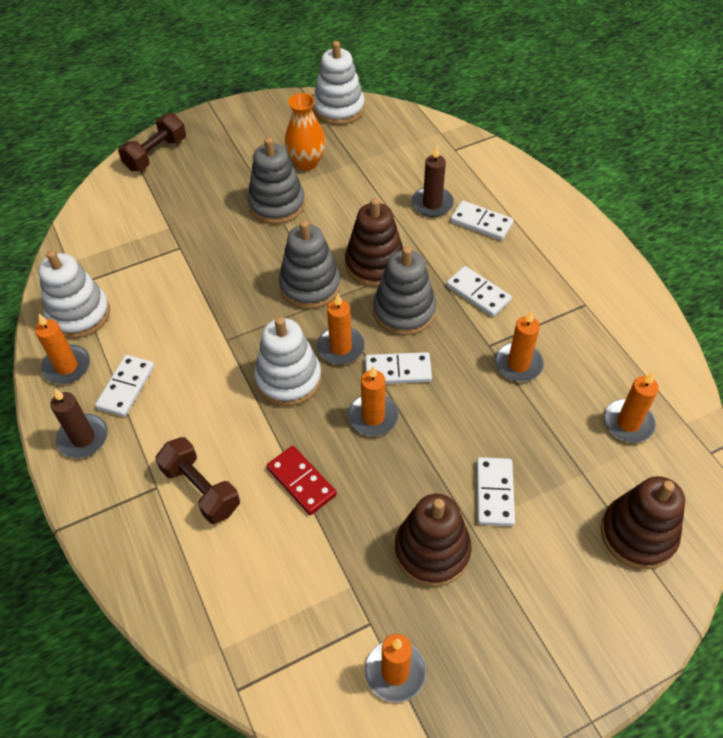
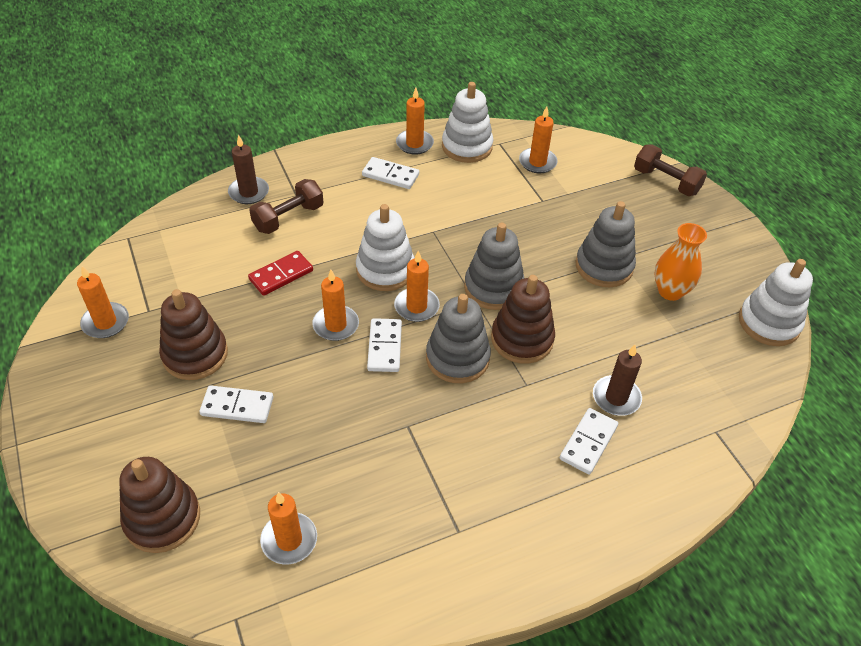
camera: 90 degrees right, 5 degrees down
brown candle [50,389,108,458] -> brown candle moved to [228,135,269,204]
white domino [446,266,512,317] -> none
orange candle [495,310,544,382] -> orange candle moved to [519,106,558,173]

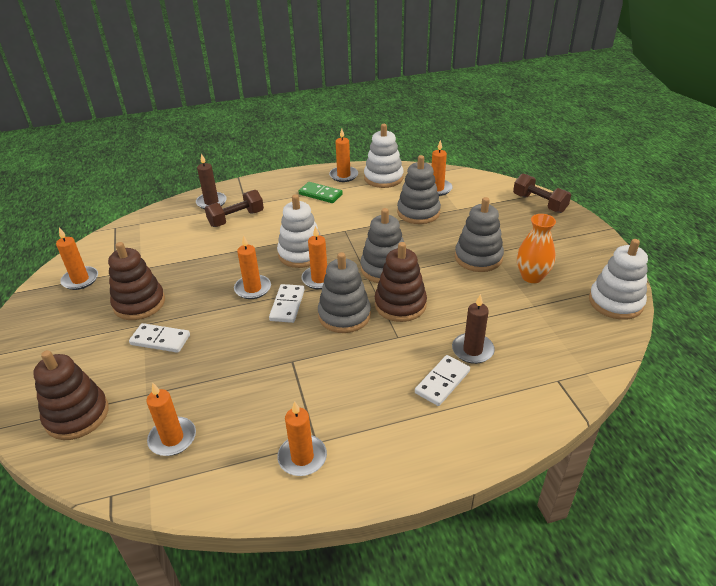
camera: 10 degrees right, 10 degrees down
red domino [248,251,313,296] -> none
white domino [362,157,419,189] -> green domino [299,182,343,203]
none -> orange candle [277,401,327,476]
none -> grey stacking toy [397,155,441,224]

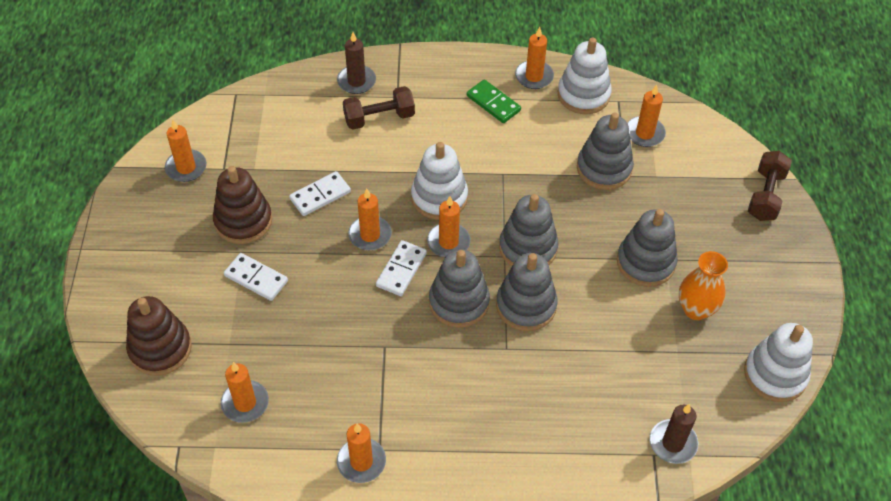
camera: 15 degrees right, 15 degrees up
brown stacking toy [375,242,427,322] -> grey stacking toy [496,253,558,331]
white domino [415,355,470,406] -> white domino moved to [289,171,351,216]
brown candle [452,294,495,364] -> brown candle moved to [650,404,698,464]
brown dumbbell [513,173,571,213] -> brown dumbbell turned 45 degrees clockwise [748,151,792,221]

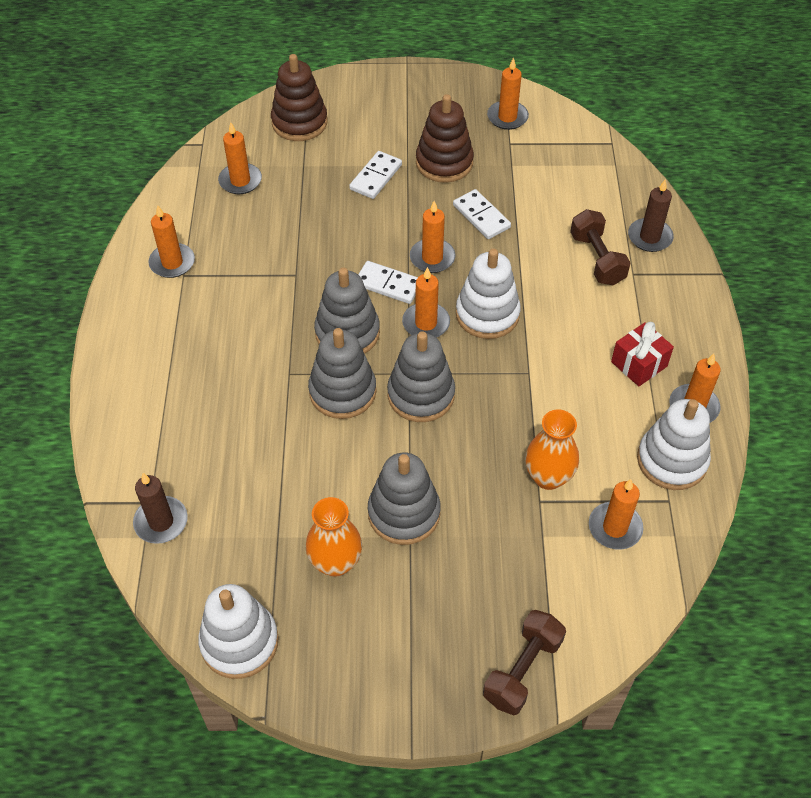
camera: 90 degrees right, 0 degrees up
green domino [467,79,521,123] -> red gift [611,322,674,386]
grey stacking toy [577,112,634,190] -> orange vase [525,409,579,490]
brown dumbbell [748,151,792,221] -> brown dumbbell turned 75 degrees counterclockwise [483,610,566,715]

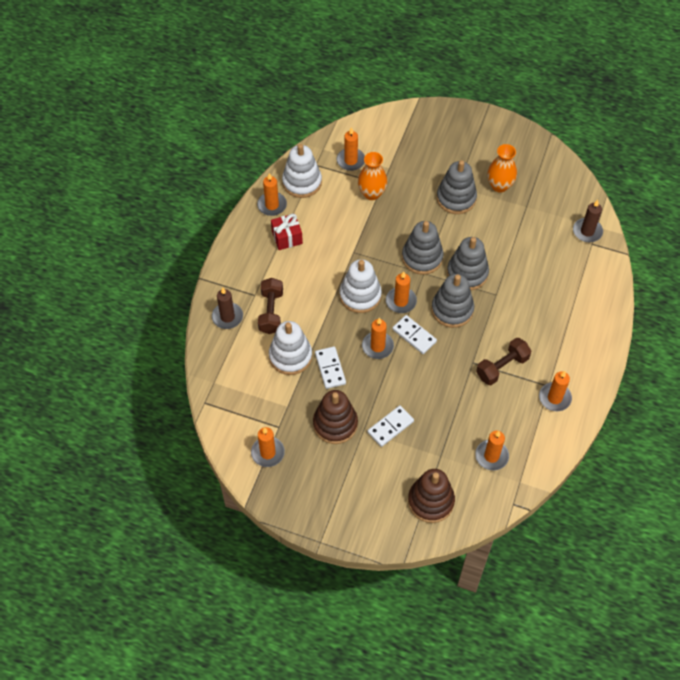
camera: 160 degrees left, 5 degrees up
white stacking toy [198,584,279,679] -> white stacking toy moved to [269,321,312,375]
brown dumbbell [483,610,566,715] -> brown dumbbell moved to [476,338,531,385]

